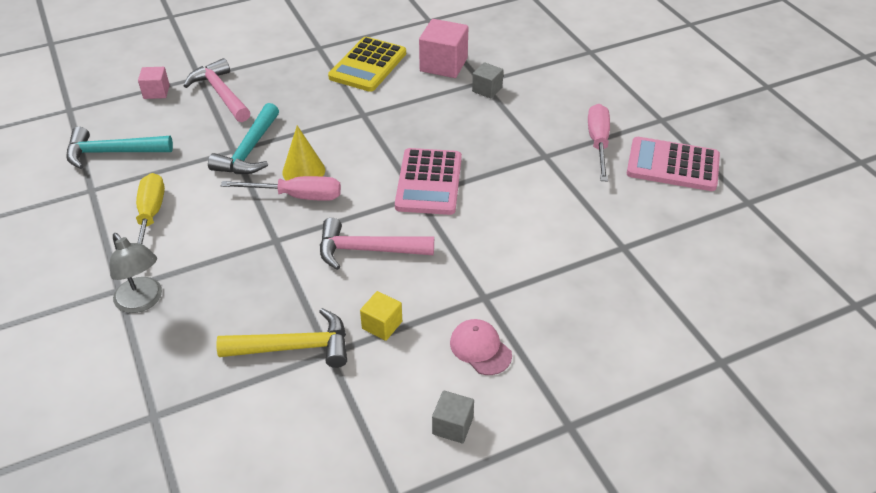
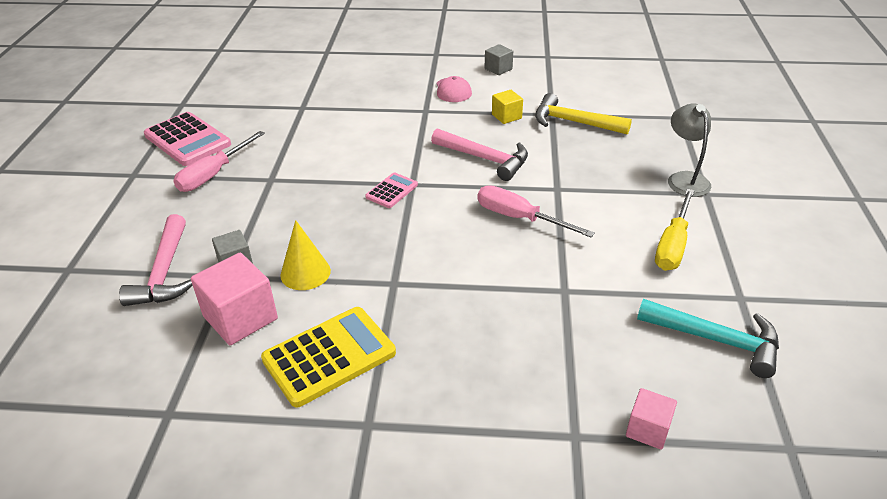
camera: 150 degrees left, 5 degrees down
pink hammer [184,58,251,122] -> pink hammer moved to [119,214,193,306]
turquoise hammer [208,103,279,174] -> none
yellow cone [282,125,325,181] -> yellow cone moved to [281,220,331,290]
pink calculator [395,148,462,215] -> pink calculator [365,172,418,208], size x0.54

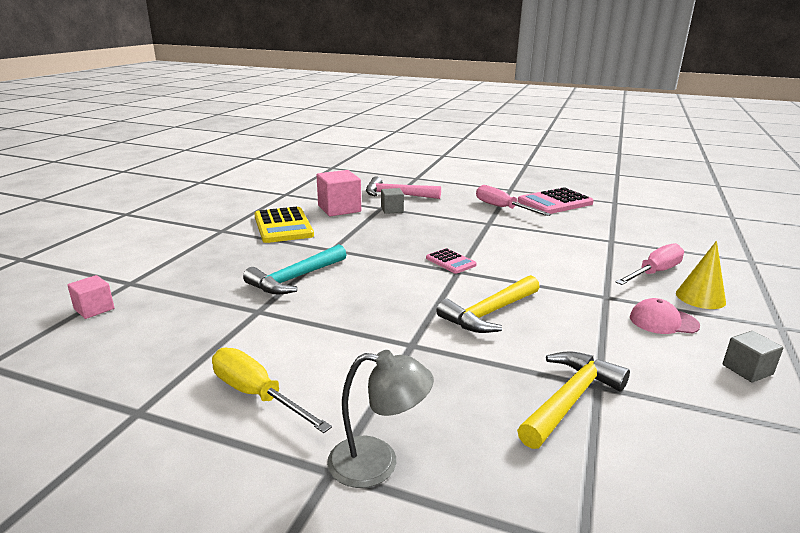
camera: 105 degrees right, 15 degrees down
yellow cone [281,220,331,290] -> yellow cone moved to [676,241,726,309]
pink hammer [431,129,528,181] -> yellow hammer [436,275,540,333]
pink screwdriver [477,185,595,238] -> pink screwdriver moved to [615,243,684,285]
yellow cube [492,90,523,124] -> none
turquoise hammer [637,299,779,378] -> turquoise hammer moved to [243,244,347,295]

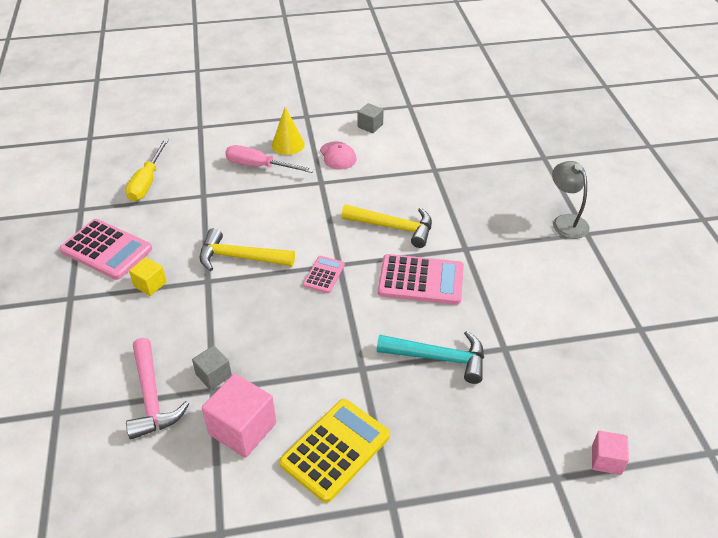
camera: 120 degrees left, 20 degrees up
yellow screwdriver [212,348,332,433] -> yellow screwdriver moved to [125,139,169,201]
pink screwdriver [476,185,551,216] -> yellow cube [129,257,167,296]
yellow hammer [517,351,630,449] -> yellow hammer moved to [200,228,295,271]
none -> pink calculator [378,254,464,305]

